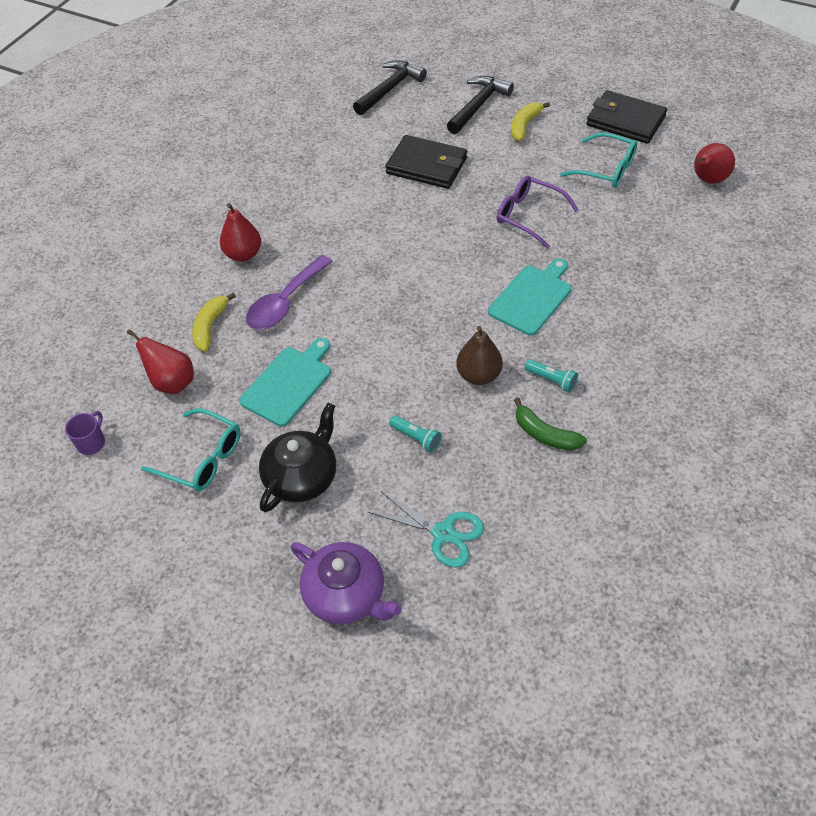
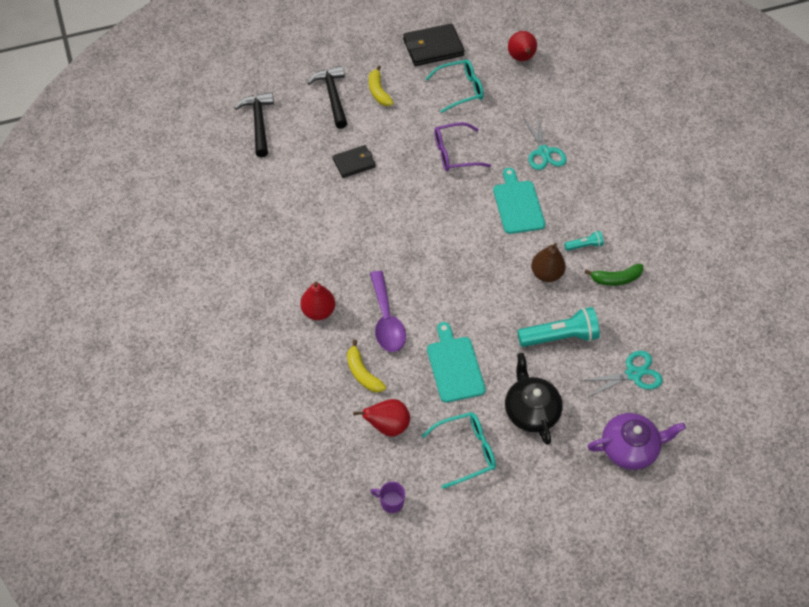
camera: 50 degrees left, 5 degrees up
purple mug [65,411,105,455] -> purple mug turned 45 degrees counterclockwise [371,482,405,513]
black wallet [386,135,467,189] -> black wallet [333,145,376,178], size x0.63
turquoise flashlight [389,416,442,453] -> turquoise flashlight [517,307,600,347], size x1.97
none -> turquoise scissors [523,115,566,170]

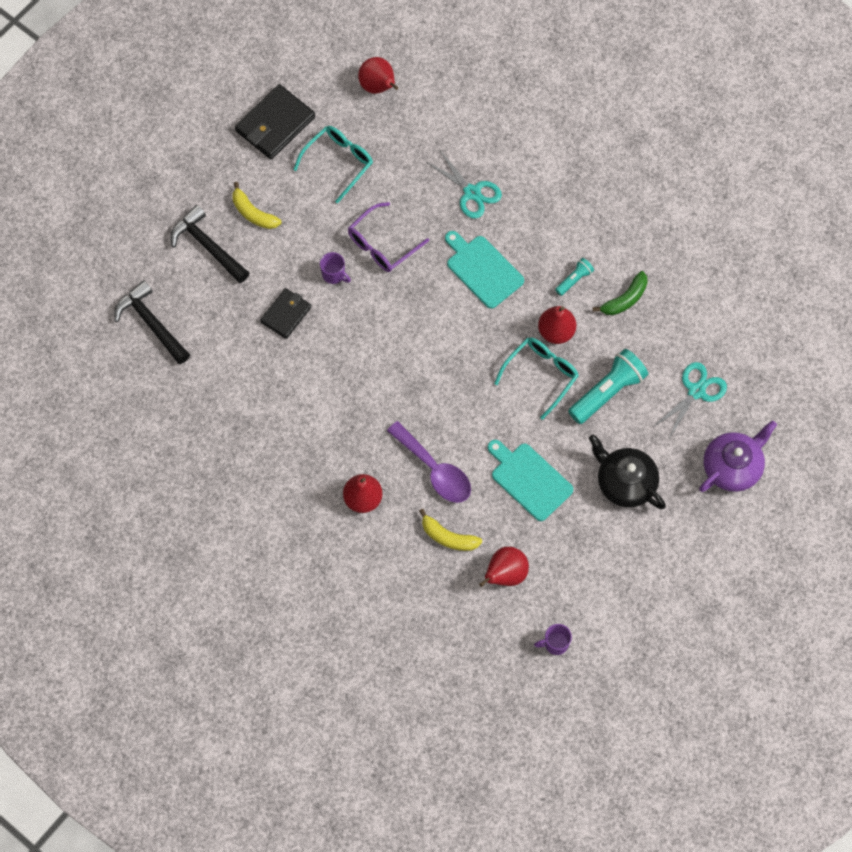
camera: 30 degrees left, 10 degrees up
turquoise glasses [422,412,496,489] -> turquoise glasses moved to [494,338,579,420]
brown pear [531,243,566,282] -> red pear [538,306,576,344]
none -> purple mug [320,252,351,284]

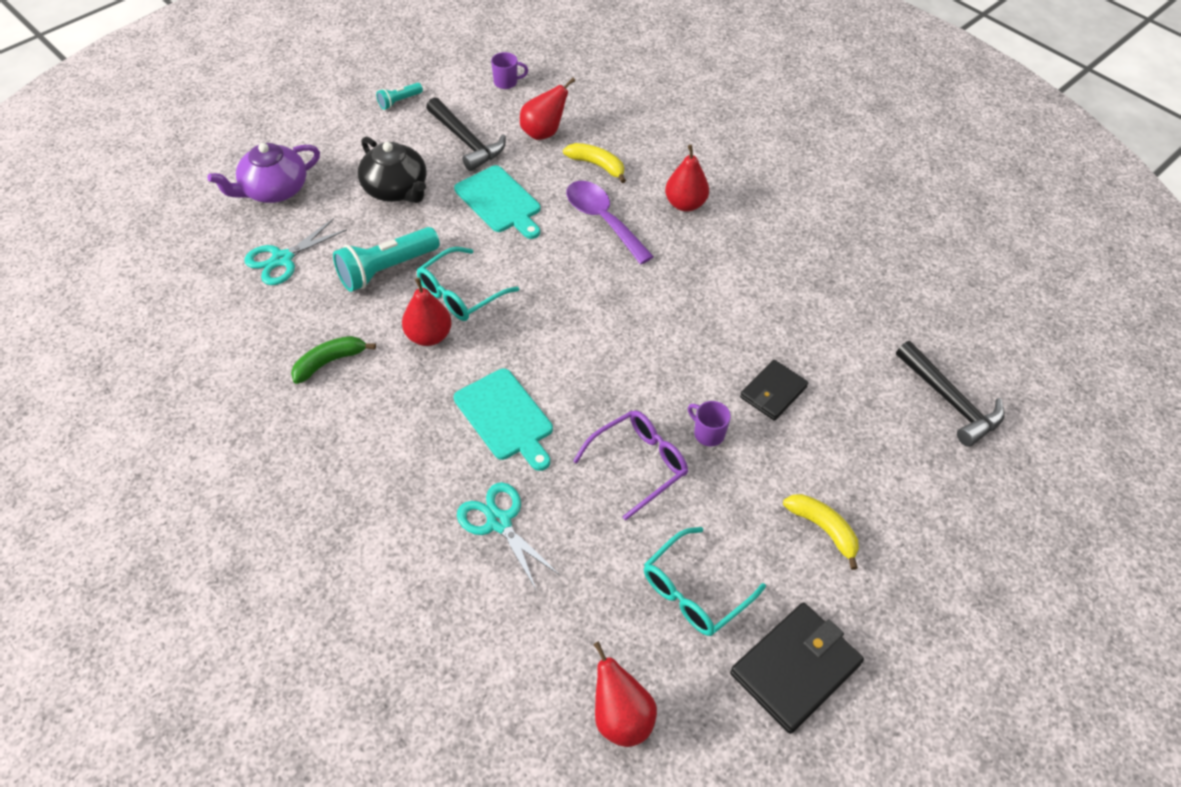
camera: 175 degrees left, 15 degrees down
black hammer [170,205,249,283] -> black hammer moved to [426,97,506,171]
turquoise flashlight [555,258,594,296] -> turquoise flashlight moved to [376,83,423,110]

